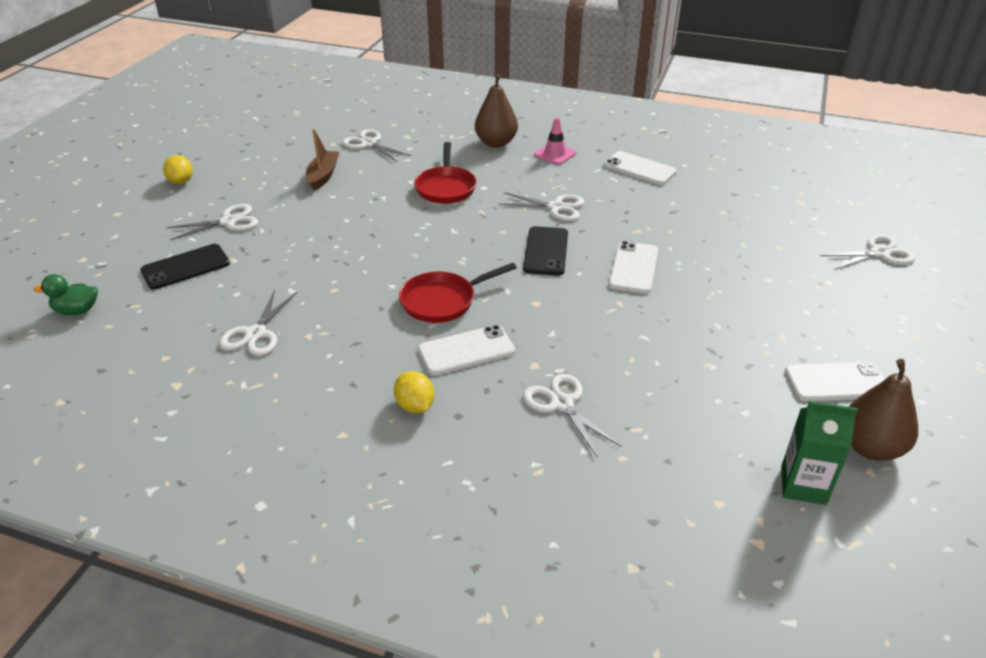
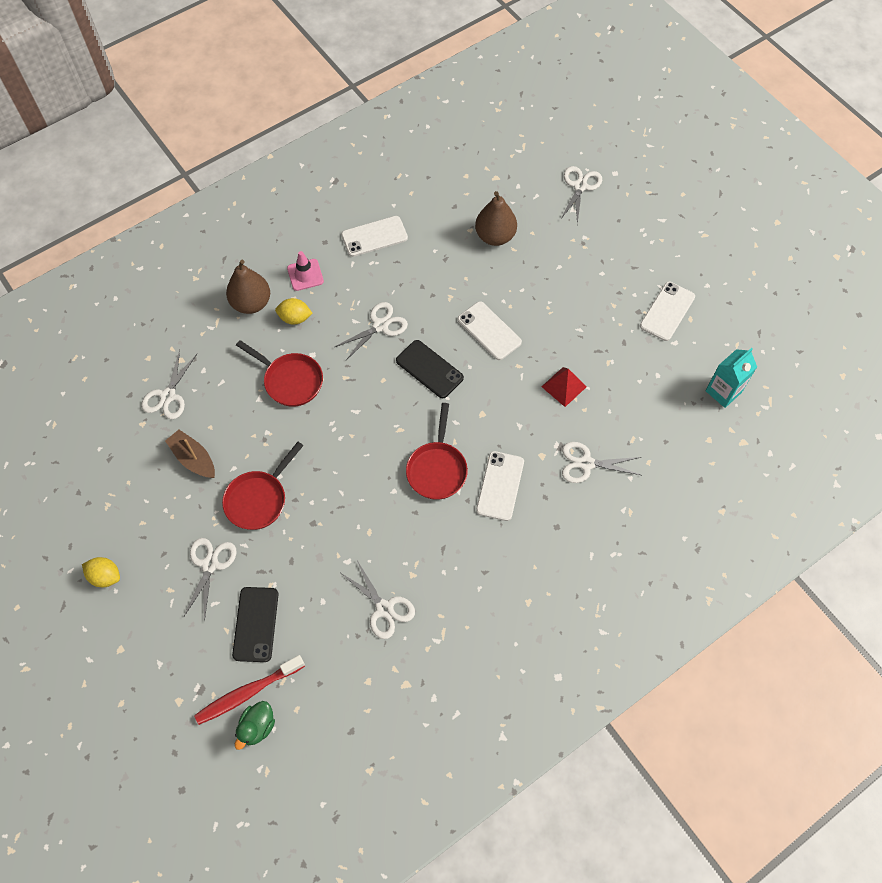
camera: 55 degrees left, 25 degrees up
white scissors [342,129,411,162] -> white scissors turned 60 degrees counterclockwise [141,350,197,419]
yellow lemon [394,371,434,413] -> yellow lemon moved to [275,298,313,324]
green carton [781,401,858,505] -> turquoise carton [706,348,757,408]
brown pear [848,359,918,461] -> brown pear moved to [475,191,517,246]
none -> red toothbrush [194,655,305,725]
none -> red pan [222,442,303,530]
none -> red pyramid [542,367,586,407]

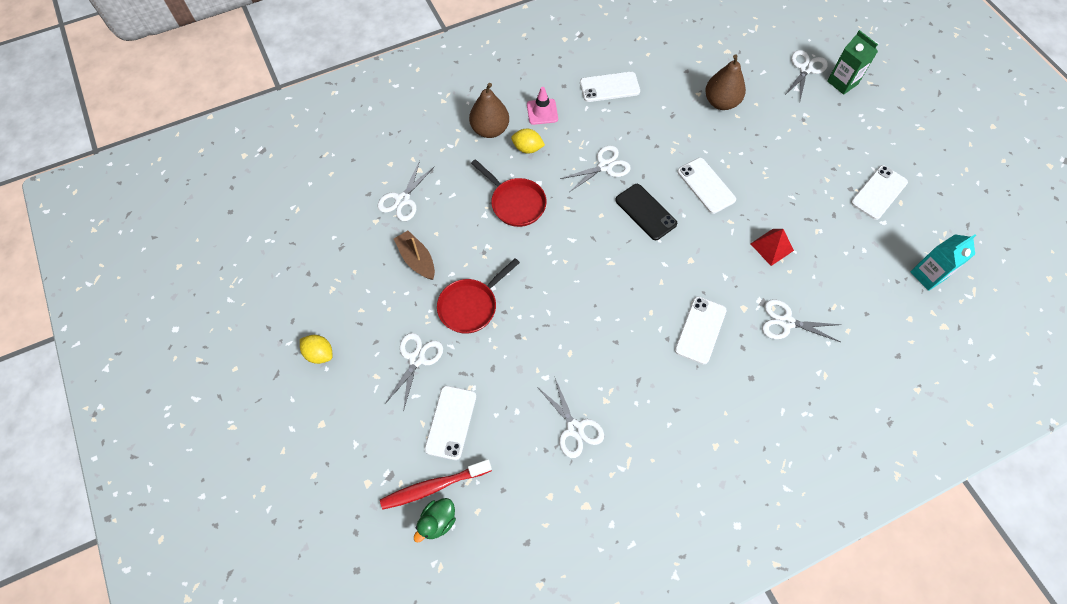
camera: 10 degrees right, 0 degrees up
black phone [232,587,279,662] -> white phone [424,386,476,460]
red pan [406,403,468,500] -> none
none -> green carton [827,30,878,95]

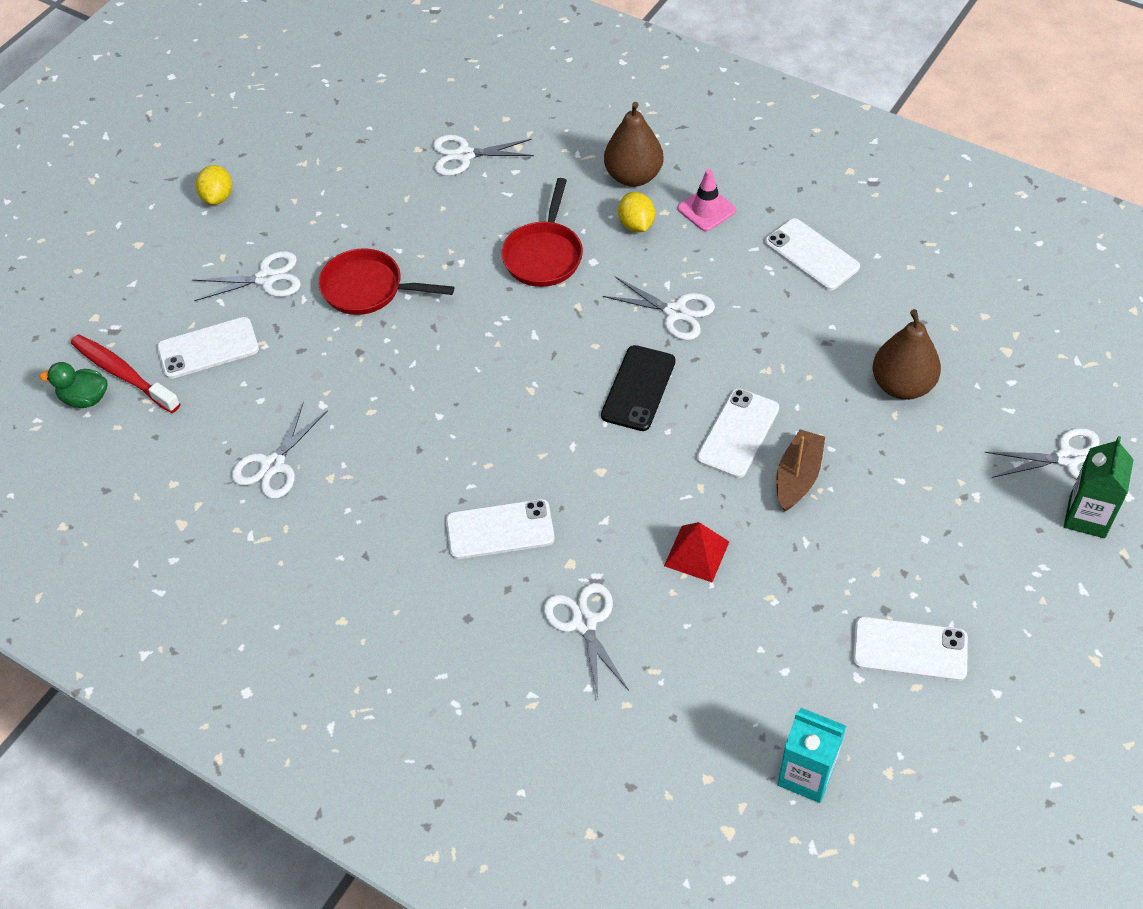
camera: 60 degrees right, 10 degrees down
brown boat [394,231,435,280] -> brown boat moved to [776,429,825,511]

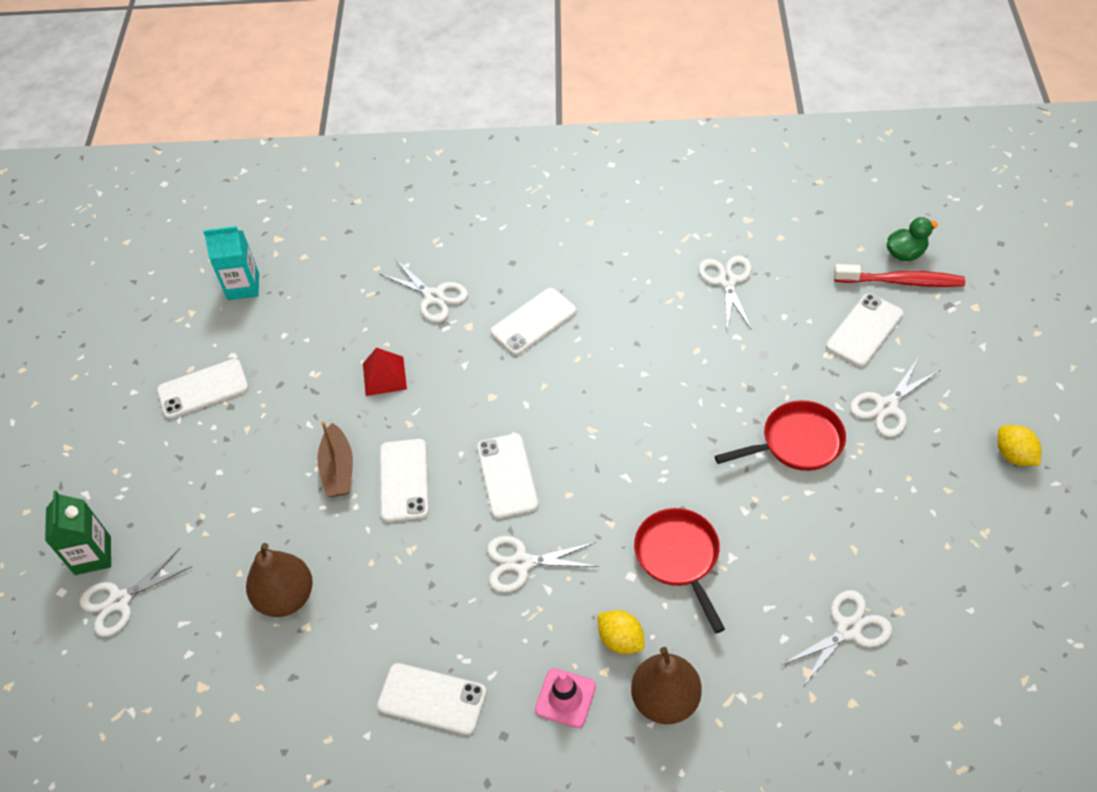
camera: 150 degrees right, 0 degrees up
black phone [601,345,676,431] -> white phone [477,433,538,519]

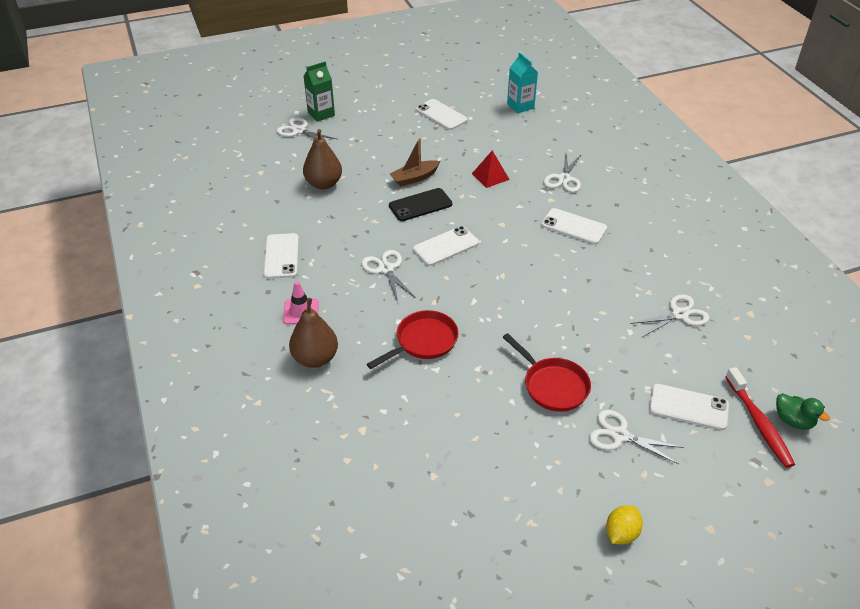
camera: 65 degrees right, 10 degrees down
white phone [380,439,429,522] -> black phone [389,188,452,221]
yellow lemon [598,610,644,654] -> none
white scissors [781,590,892,686] -> none

